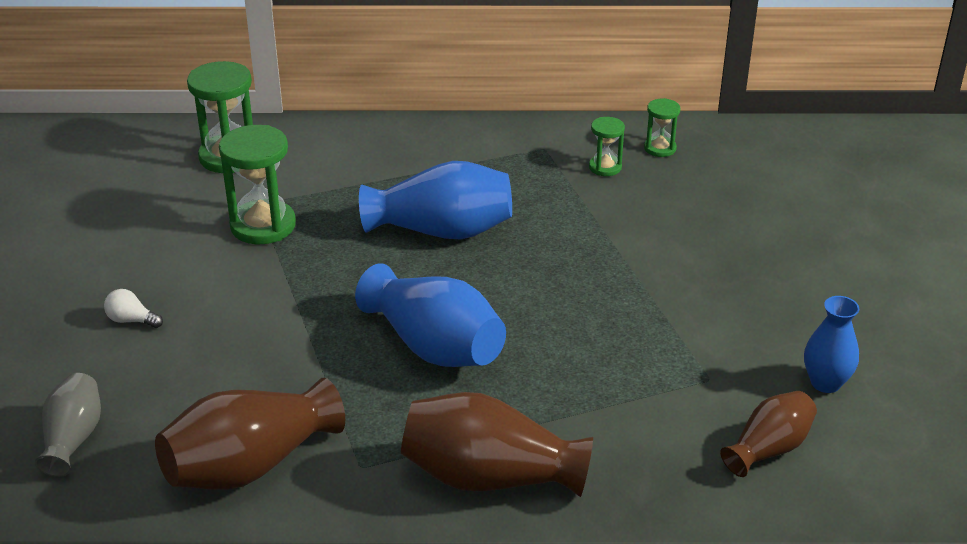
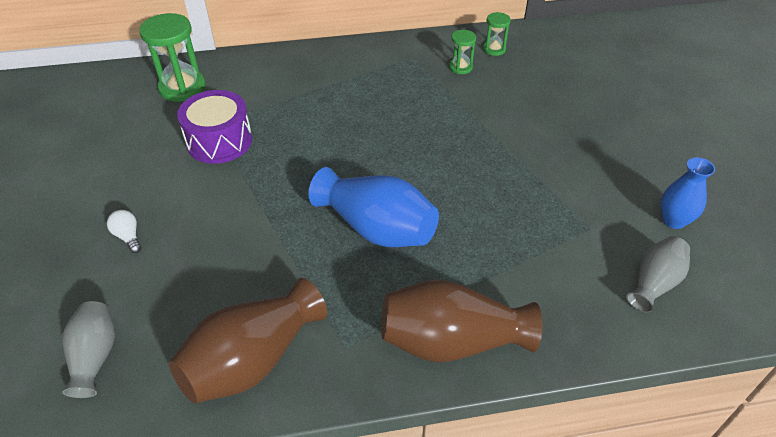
camera: 10 degrees left, 10 degrees up
white light bulb [104,289,163,328] -> white light bulb turned 45 degrees clockwise [107,210,141,253]
green hourglass [219,125,296,244] -> purple drum [177,90,252,164]
blue vase [359,161,512,240] -> none
brown vase [720,391,817,477] -> grey vase [626,236,690,313]

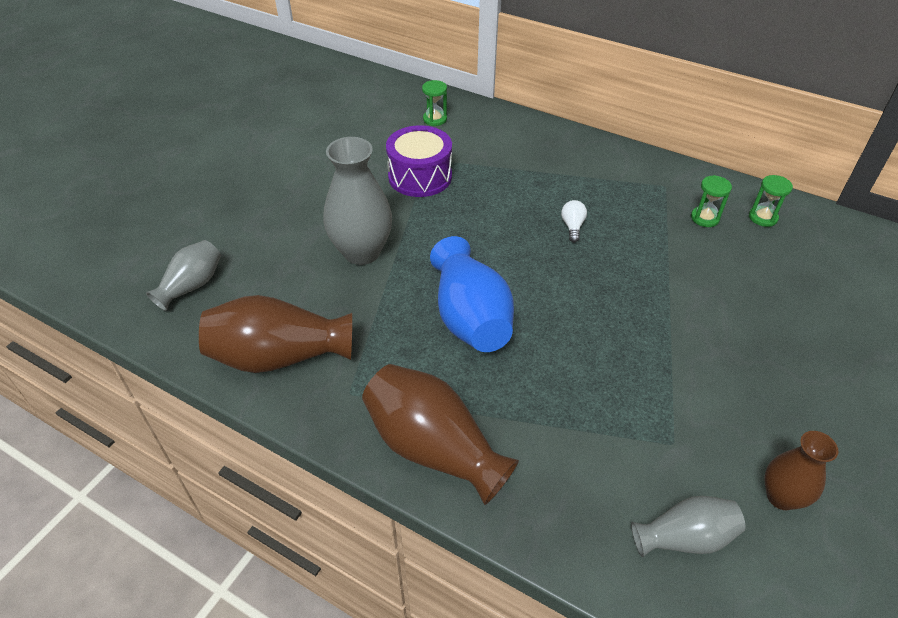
camera: 40 degrees right, 0 degrees up
white light bulb [107,210,141,253] -> white light bulb moved to [561,200,587,242]
green hourglass [139,13,206,102] -> green hourglass [422,80,447,126], size x0.53
blue vase [661,157,715,229] -> brown vase [765,431,839,510]
none -> grey vase [323,137,392,265]

